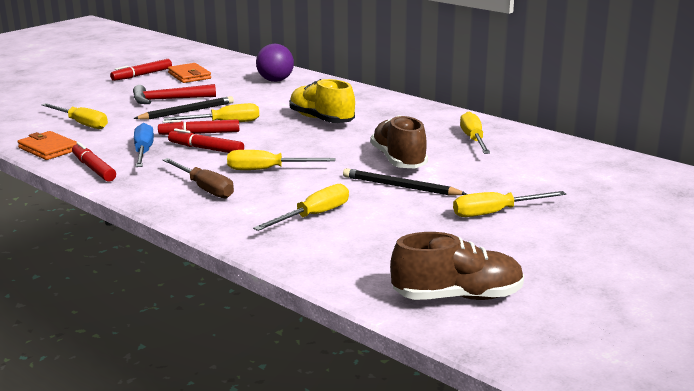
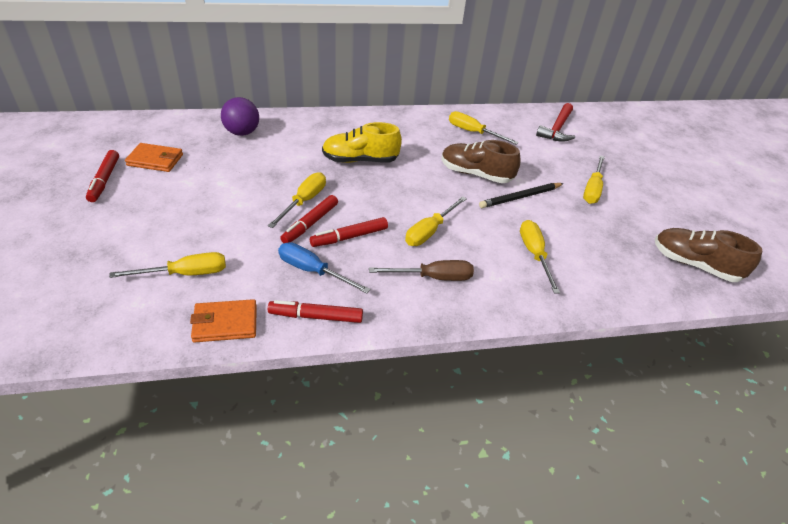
camera: 55 degrees left, 20 degrees up
red hammer [133,84,216,104] -> red hammer moved to [536,103,575,142]
black pencil [133,96,234,120] -> none
brown shoe [390,232,524,300] -> brown shoe turned 90 degrees counterclockwise [655,228,762,282]

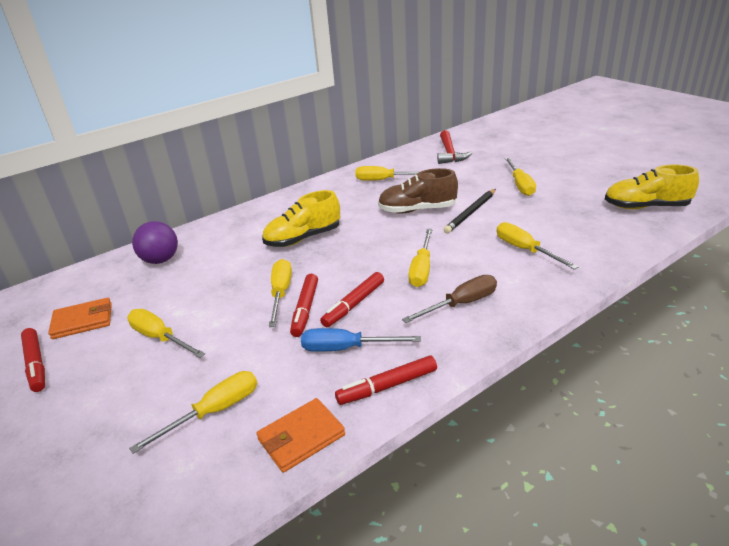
camera: 20 degrees left, 10 degrees down
brown shoe [655,228,762,282] -> yellow shoe [605,165,699,209]
none -> yellow screwdriver [127,309,205,358]

